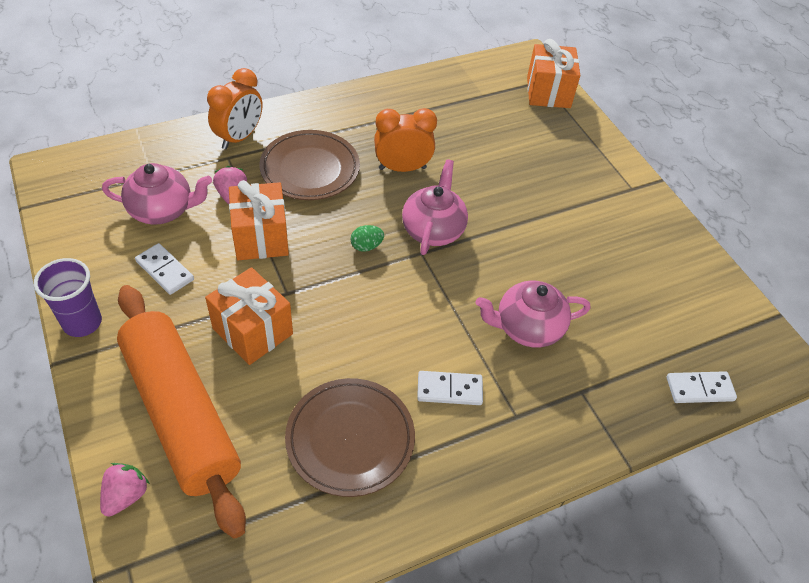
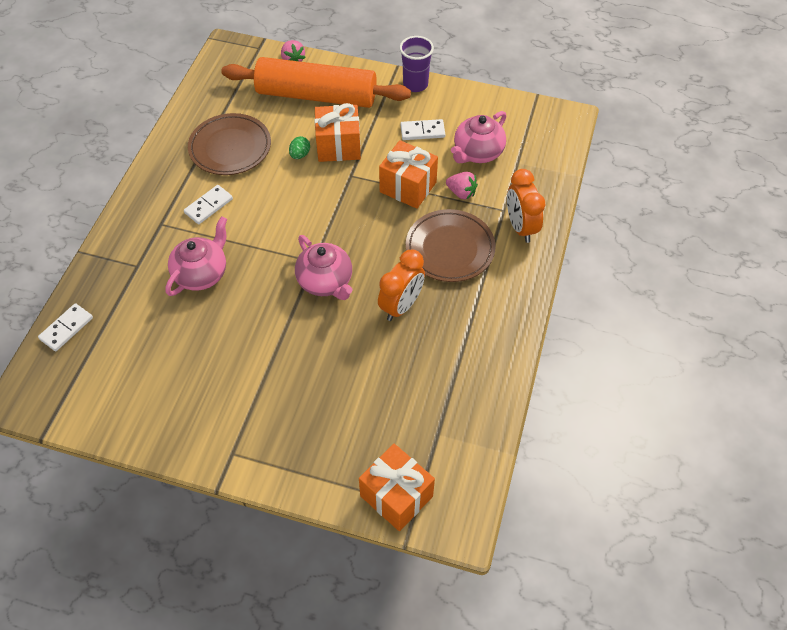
camera: 135 degrees right, 5 degrees up
green egg [350,225,384,252] -> green egg moved to [289,136,310,159]

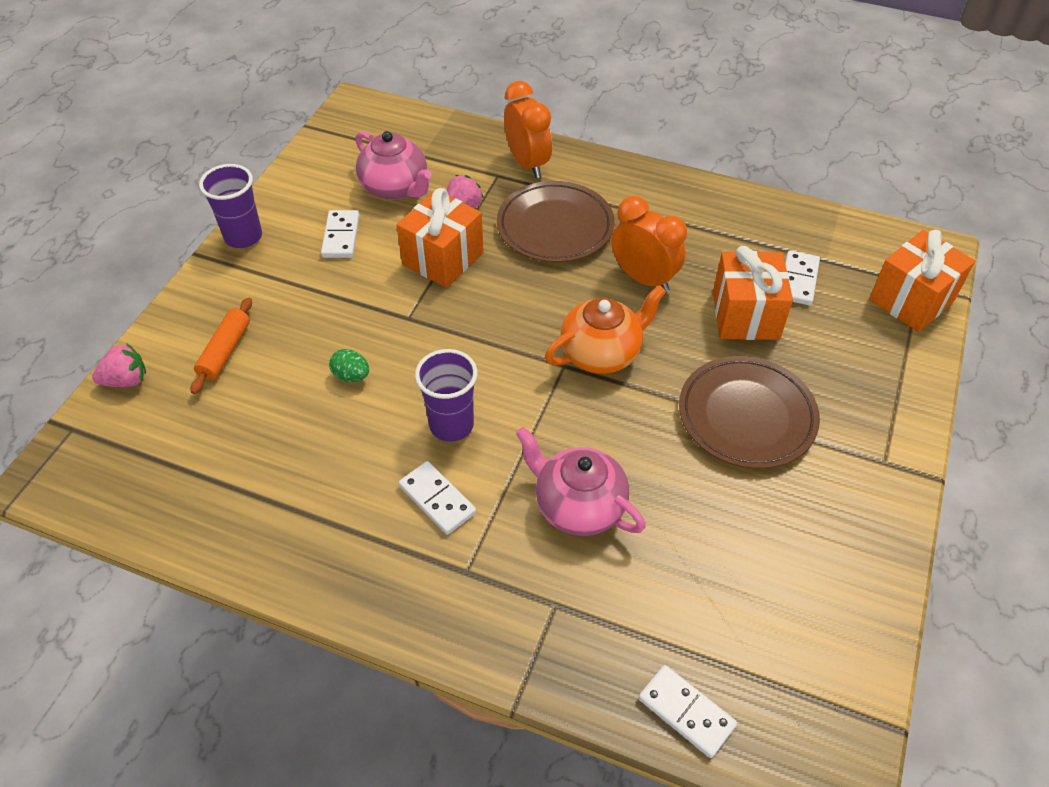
camera: 85 degrees left, 5 degrees down
brown plate [188,113,271,175] -> brown plate moved to [679,356,820,469]
orange rolling pin [221,57,411,108] -> orange rolling pin [191,297,252,394], size x0.40
pink teapot [295,235,353,300] -> orange teapot [545,285,666,374]
orange gift [315,103,361,162] -> orange gift moved to [713,246,793,340]
orange clock [507,169,545,243] -> orange clock turned 105 degrees counterclockwise [504,81,552,178]
none -> purple cup [415,349,478,442]
none -> white domino [785,251,820,305]

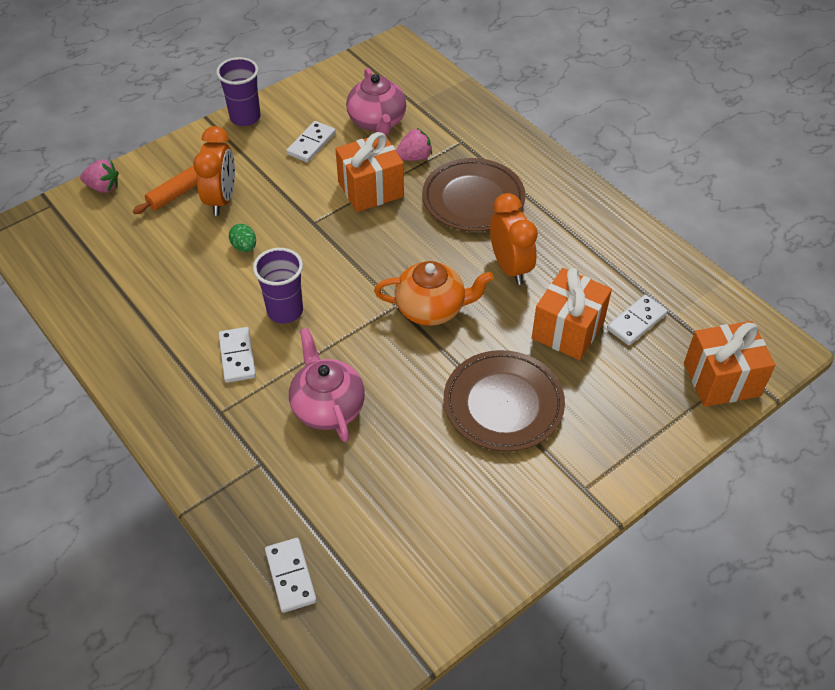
camera: 30 degrees right, 0 degrees up
orange clock [504,81,552,178] -> orange clock moved to [193,126,235,216]

